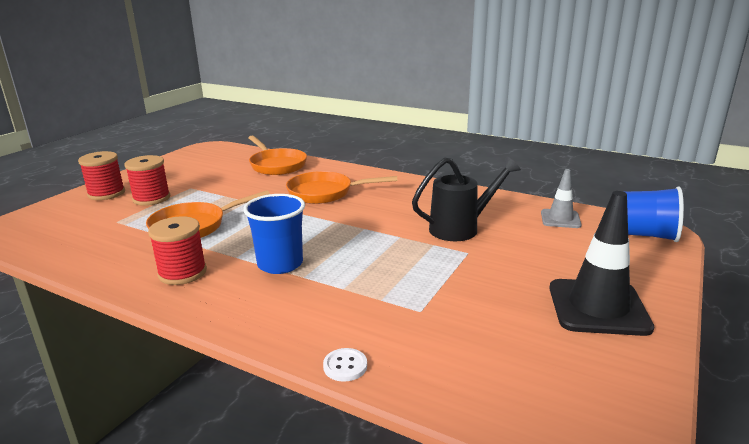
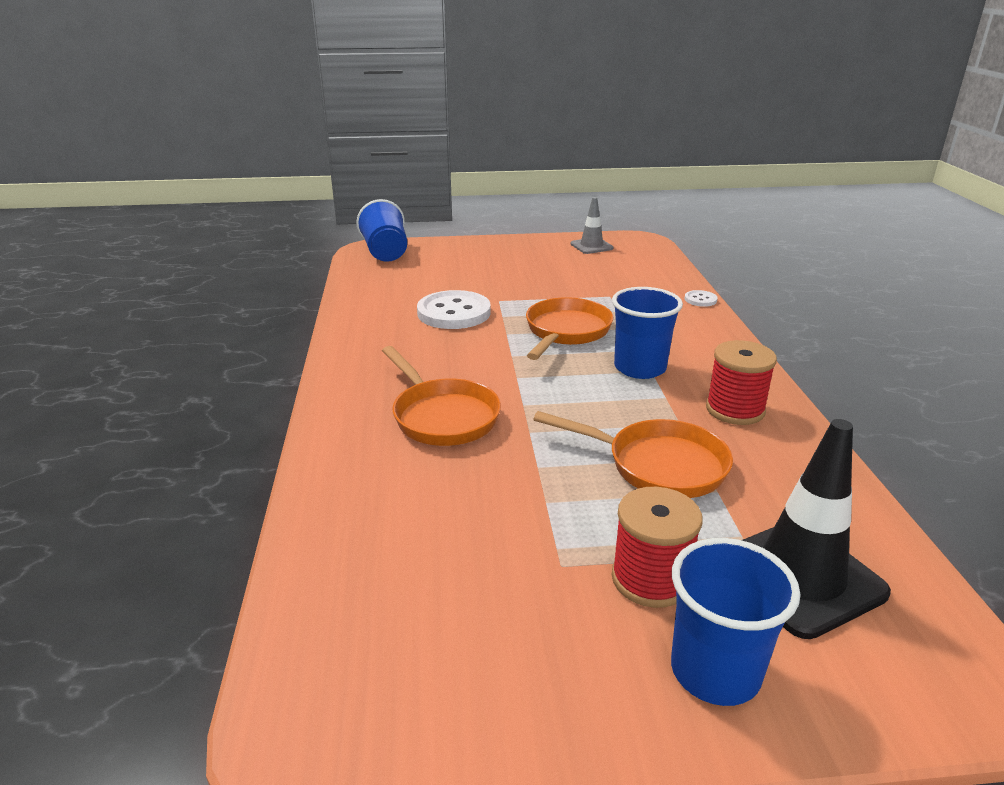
camera: 125 degrees left, 5 degrees up
red spool [78,151,125,200] -> blue cup [671,538,800,706]
orange pan [248,136,307,175] -> orange pan moved to [526,297,613,360]
black watering can [412,157,521,241] -> white button [417,290,491,329]
grey traffic cone [541,169,582,228] -> grey traffic cone moved to [570,197,613,254]
black traffic cone [549,191,654,336] -> black traffic cone moved to [742,419,891,639]

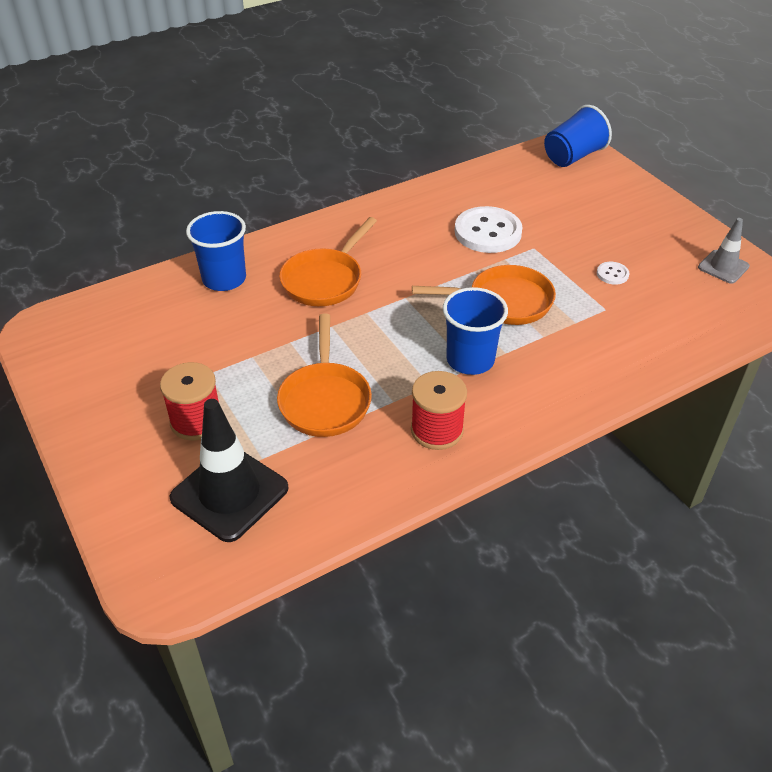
camera: 65 degrees right, 15 degrees up
blue cup [671,538,800,706] -> blue cup moved to [186,211,246,291]
white button [685,290,717,307] -> white button moved to [597,262,629,285]

